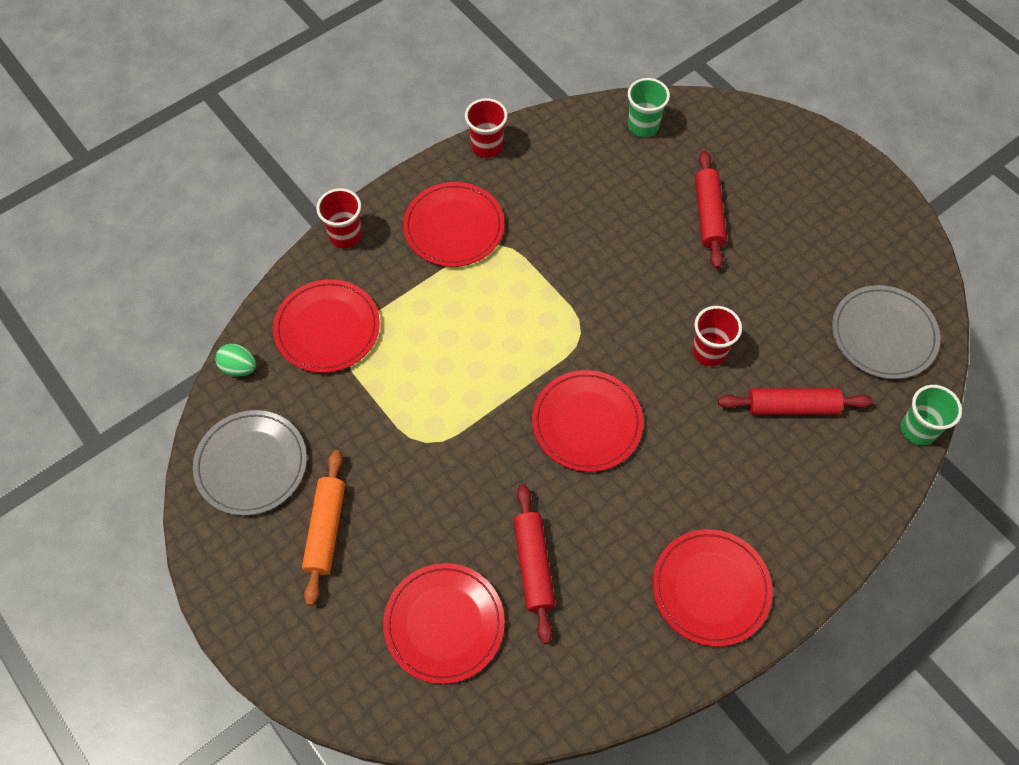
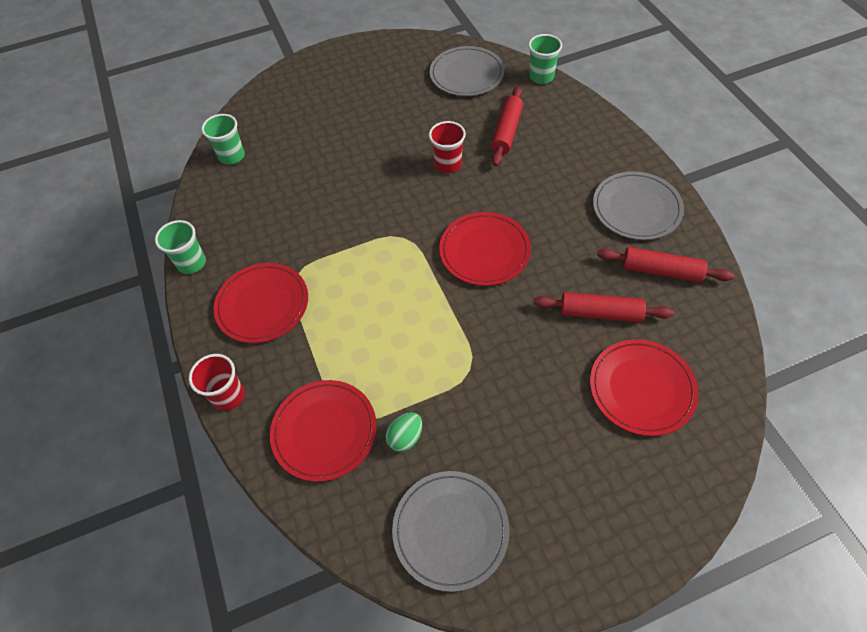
camera: 70 degrees left, 5 degrees down
green egg [215,344,256,377] -> green egg moved to [386,412,422,452]
orange rolling pin [302,450,345,606] -> none
red cup [465,98,508,158] -> green cup [155,220,206,274]
red plate [652,529,773,647] -> grey plate [593,171,684,240]
red rolling pin [695,150,727,269] -> red rolling pin moved to [597,247,734,283]

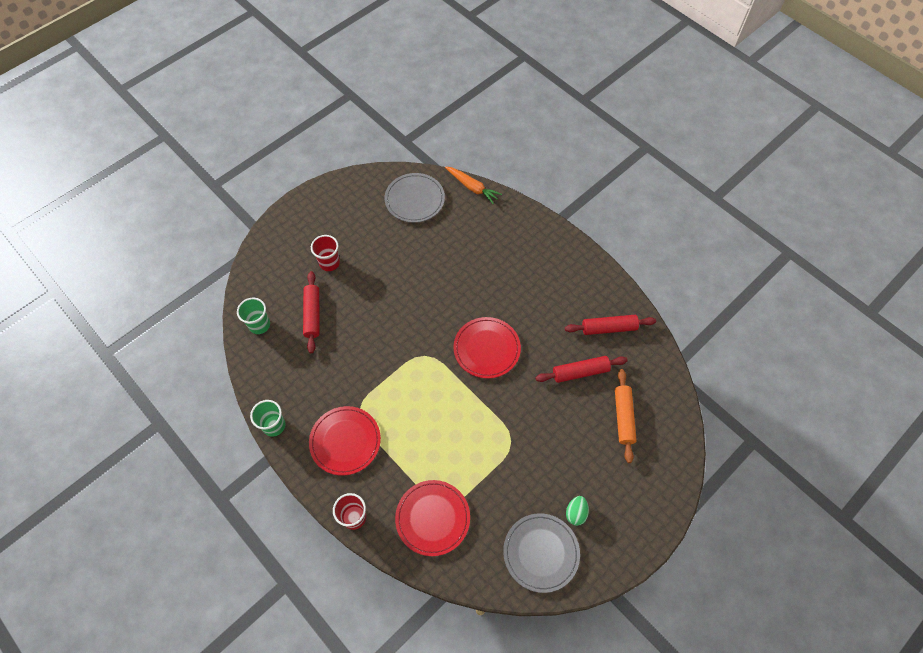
camera: 25 degrees left, 5 degrees up
green egg [386,412,422,452] -> green egg moved to [566,496,589,526]
red cup [429,121,466,173] -> red cup moved to [311,235,340,271]
red rolling pin [491,86,523,166] -> red rolling pin moved to [303,271,319,353]
green cup [528,34,562,84] -> orange carrot [445,166,502,204]
red plate [590,339,698,436] -> orange rolling pin [615,369,637,463]
grey plate [593,171,684,240] -> none

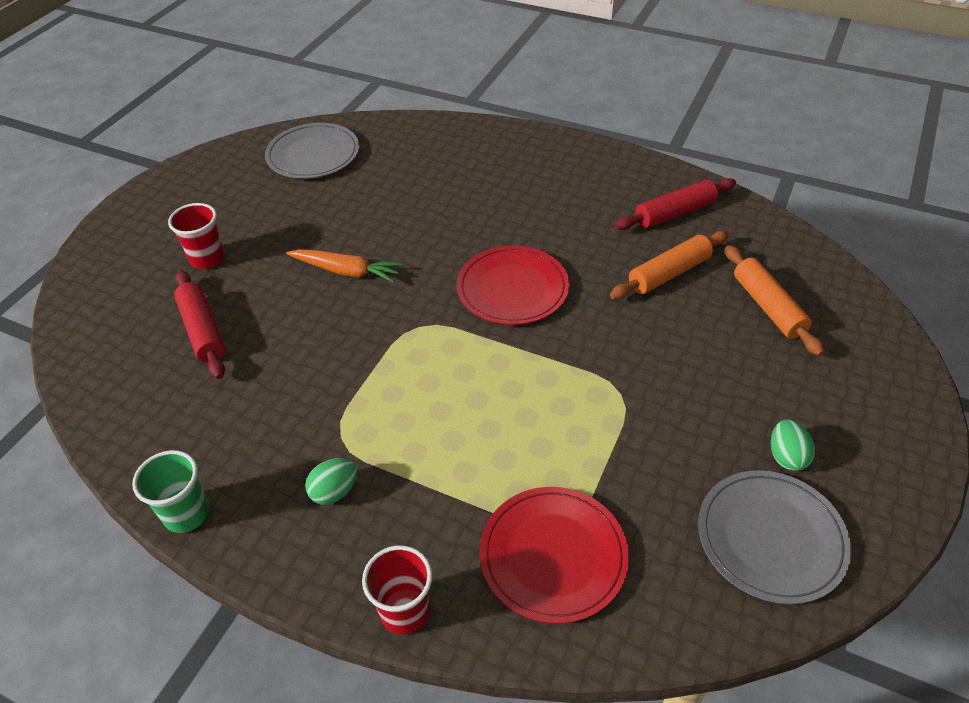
camera: 20 degrees left, 15 degrees down
green cup [237,298,270,334] -> none
red plate [309,406,381,476] -> green egg [305,458,357,505]
orange carrot [445,166,502,204] -> orange carrot moved to [286,249,403,283]
red rolling pin [535,356,628,383] -> orange rolling pin [610,231,729,299]

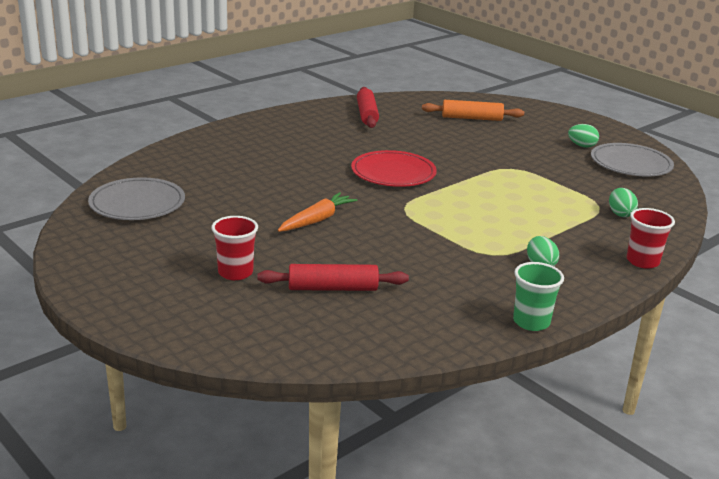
camera: 70 degrees left, 20 degrees down
red plate [480,487,629,624] -> green egg [609,188,638,217]
orange rolling pin [610,231,729,299] -> none

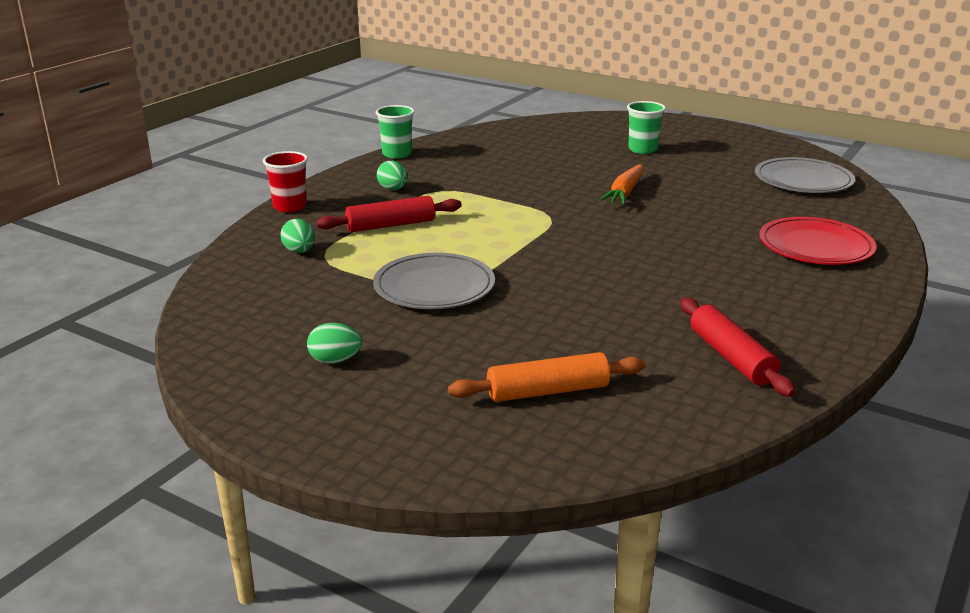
camera: 165 degrees right, 0 degrees up
red cup [211,216,258,280] -> green cup [627,101,666,154]
red rolling pin [257,264,409,291] -> red rolling pin moved to [316,196,462,232]
red plate [351,150,437,187] -> red plate moved to [759,217,877,265]
grey plate [591,143,674,176] -> grey plate moved to [373,253,495,309]

